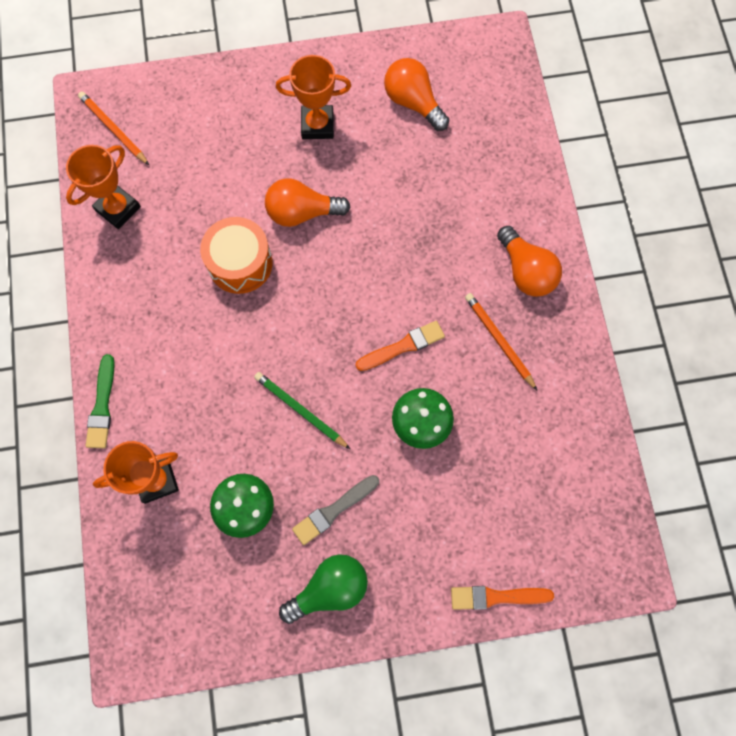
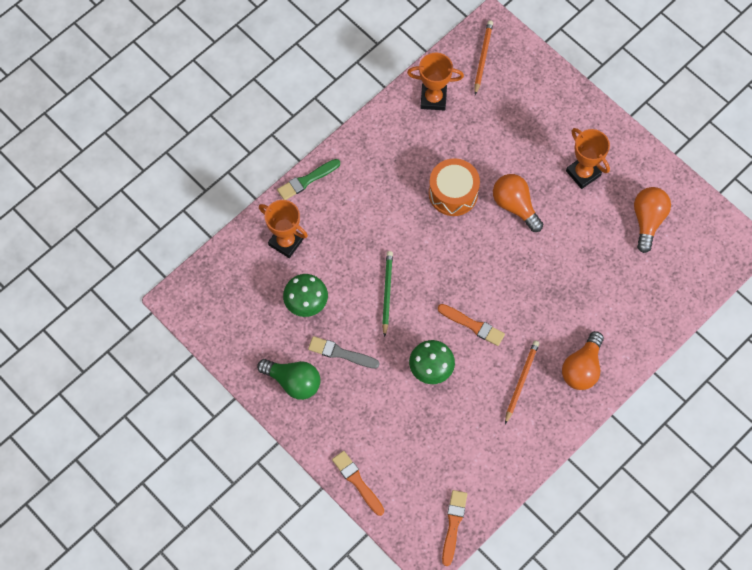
camera: 55 degrees right, 5 degrees down
none -> orange brush [442,490,467,566]

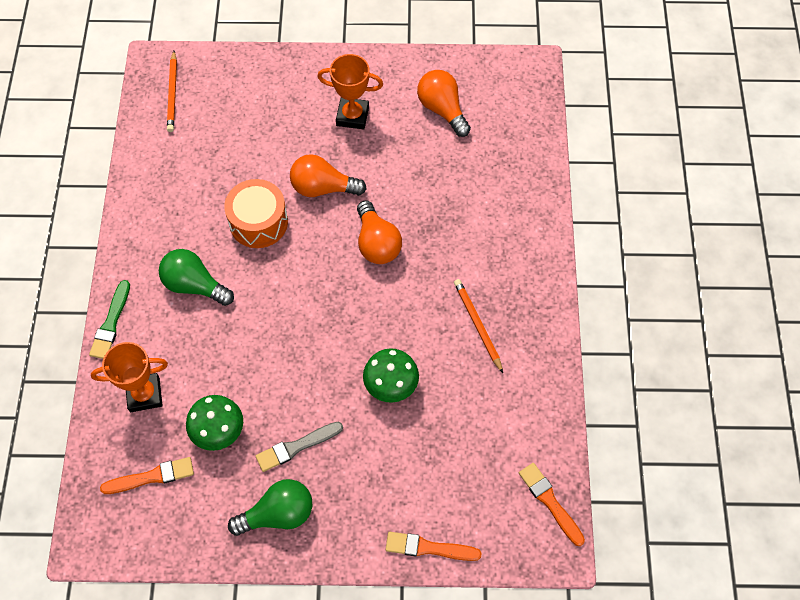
camera: 45 degrees left, 5 degrees down
green pencil [382,251,393,337] -> none
orange trophy [407,53,464,111] -> none
orange brush [438,304,505,346] -> orange brush moved to [100,457,194,494]
orange pencil [474,20,493,95] -> orange pencil turned 150 degrees counterclockwise [167,51,177,132]
orange light bulb [562,331,604,390] -> orange light bulb moved to [357,200,402,264]
none -> green light bulb [159,249,234,306]

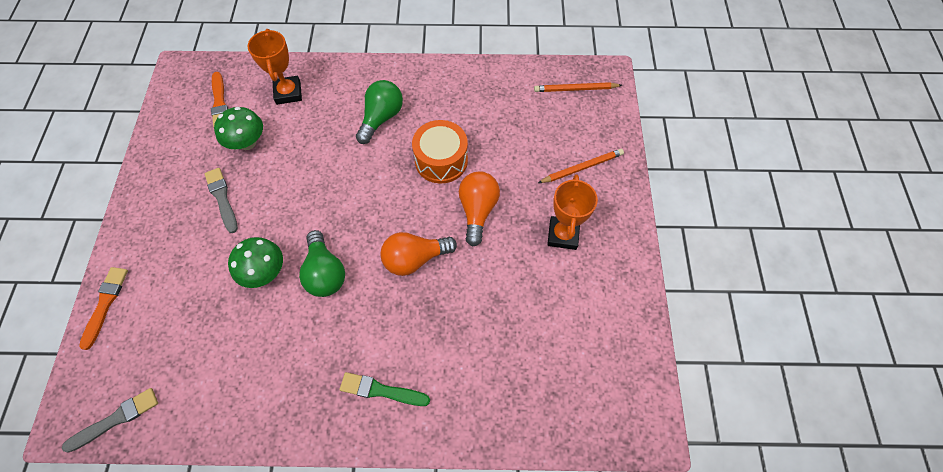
camera: 90 degrees right, 0 degrees up
green brush [89,280,130,359] -> green brush moved to [340,372,430,406]
green light bulb [228,479,312,536] -> green light bulb moved to [299,230,345,297]
orange light bulb [417,70,471,137] -> none
orange pencil [454,279,503,373] -> orange pencil moved to [538,149,624,183]
orange brush [519,463,585,546] -> grey brush [62,388,158,453]

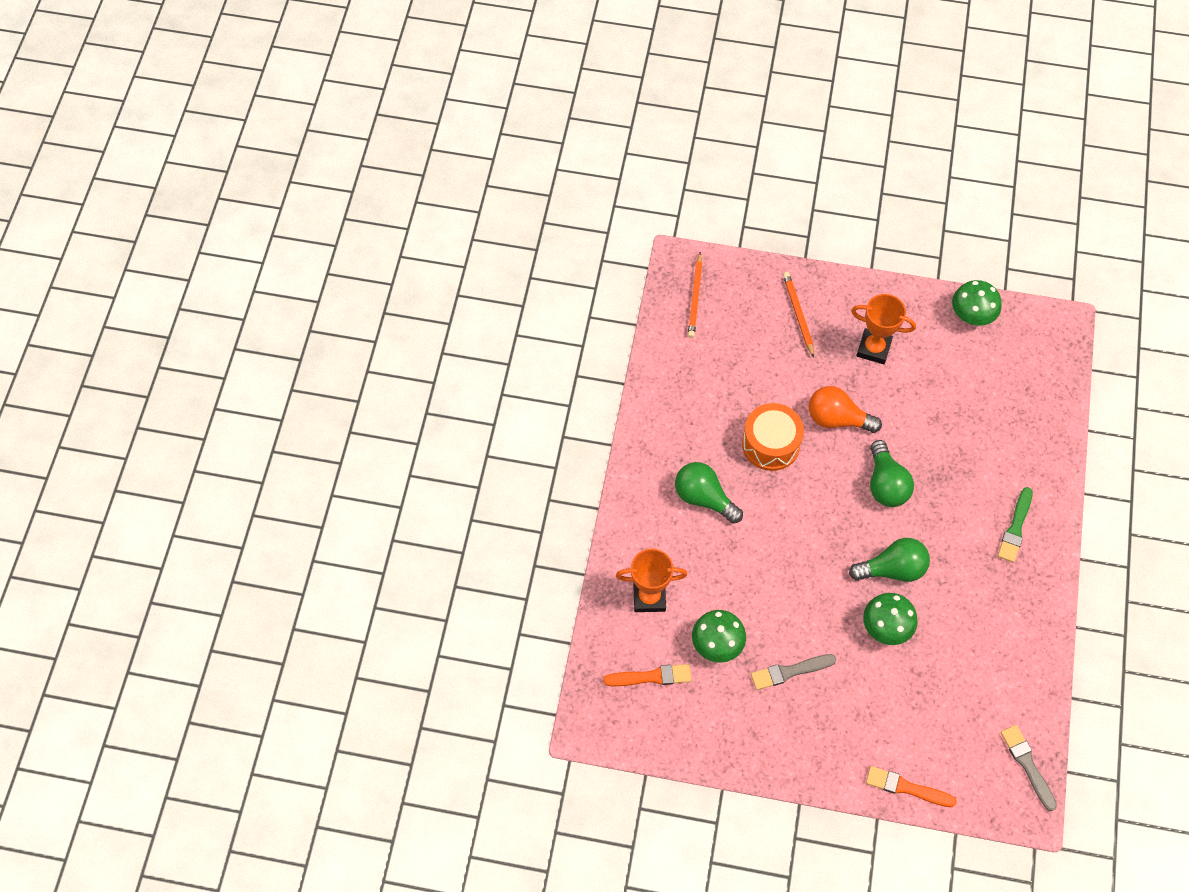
camera: 80 degrees left, 0 degrees up
orange light bulb [380,232,457,276] -> green light bulb [870,440,914,507]
none -> green mushroom [952,280,1002,326]

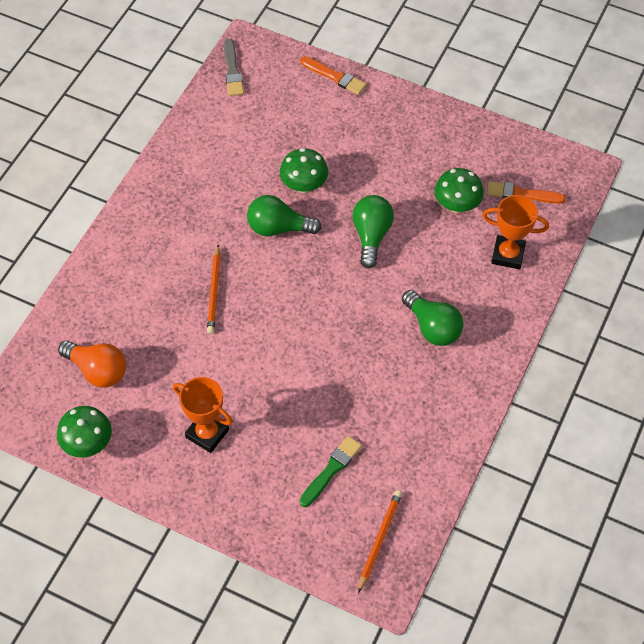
camera: 165 degrees left, 5 degrees down
orange drum [742,403,804,471] -> none
grey brush [751,654,836,690] -> none
orange pencil [783,272,814,358] -> orange pencil moved to [207,245,221,334]
orange light bulb [809,386,882,433] -> orange light bulb moved to [58,341,126,388]
green light bulb [870,440,914,507] -> green light bulb moved to [352,195,394,268]
green brush [998,487,1033,563] -> green brush moved to [299,436,362,507]

